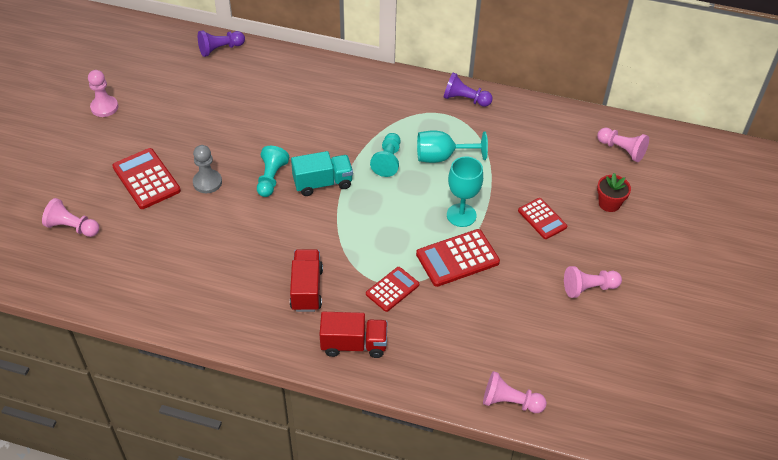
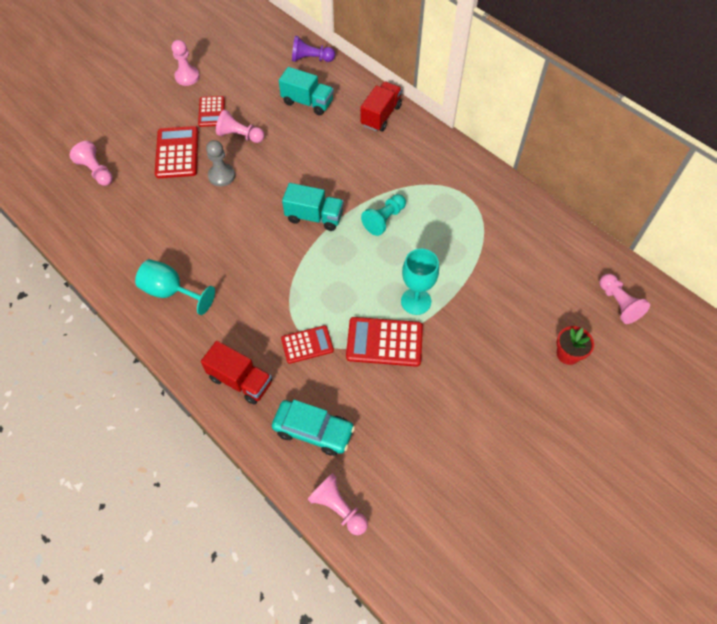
camera: 30 degrees right, 10 degrees up
turquoise pawn [257,146,289,197] -> none
red truck [290,249,323,312] -> red truck moved to [360,82,402,132]
turquoise goblet [417,130,488,163] -> turquoise goblet moved to [135,259,215,315]
purple pawn [443,73,493,107] -> none
red calculator [518,198,567,239] -> red calculator moved to [198,96,225,127]
pink pawn [564,266,622,298] -> pink pawn moved to [216,109,265,143]
none -> turquoise car [272,400,355,456]
none -> turquoise truck [279,67,334,115]

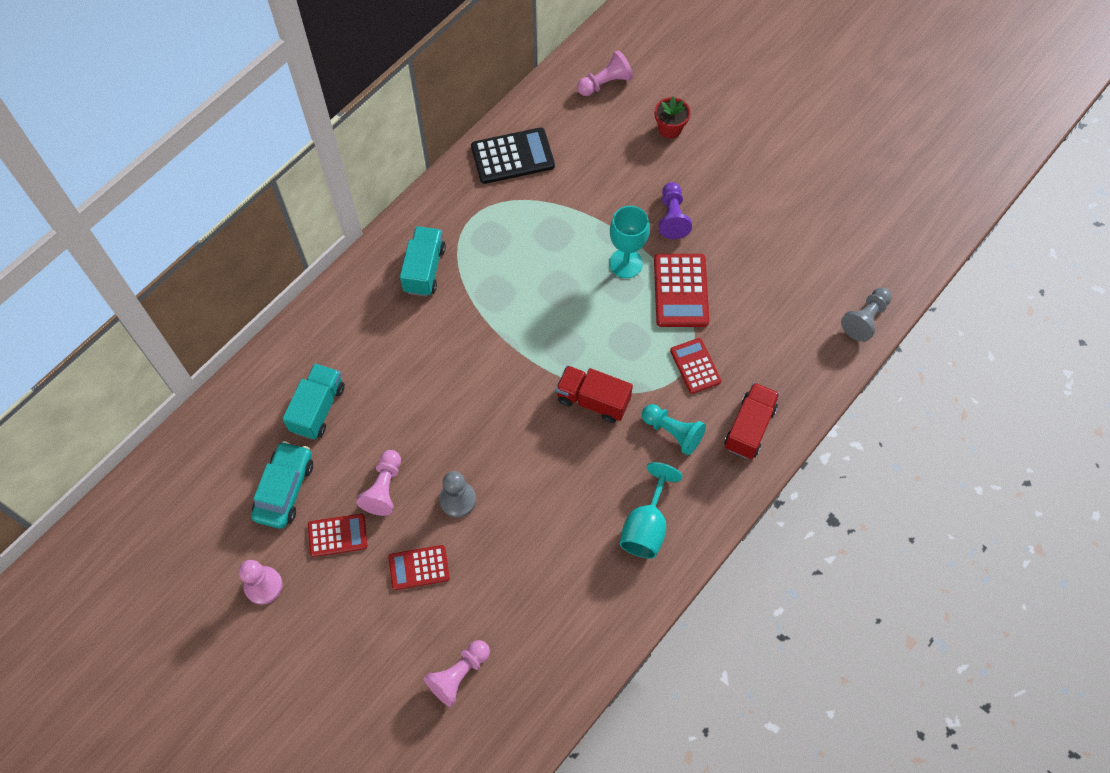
camera: 95 degrees left, 5 degrees up
red calculator [155,126,198,178] -> red calculator [388,545,450,590], size x0.64
turquoise car [272,400,355,456] -> turquoise car moved to [251,441,313,529]
turquoise truck [282,183,344,231] -> turquoise truck moved to [400,226,446,297]
purple pawn [292,36,335,62] -> purple pawn moved to [659,182,692,239]
pink pawn [308,473,368,535] -> grey pawn [841,287,892,342]
red truck [360,82,402,132] -> red truck moved to [556,365,633,423]
turquoise pawn [361,194,406,236] -> turquoise pawn moved to [642,404,706,455]
none -> black calculator [471,127,555,184]

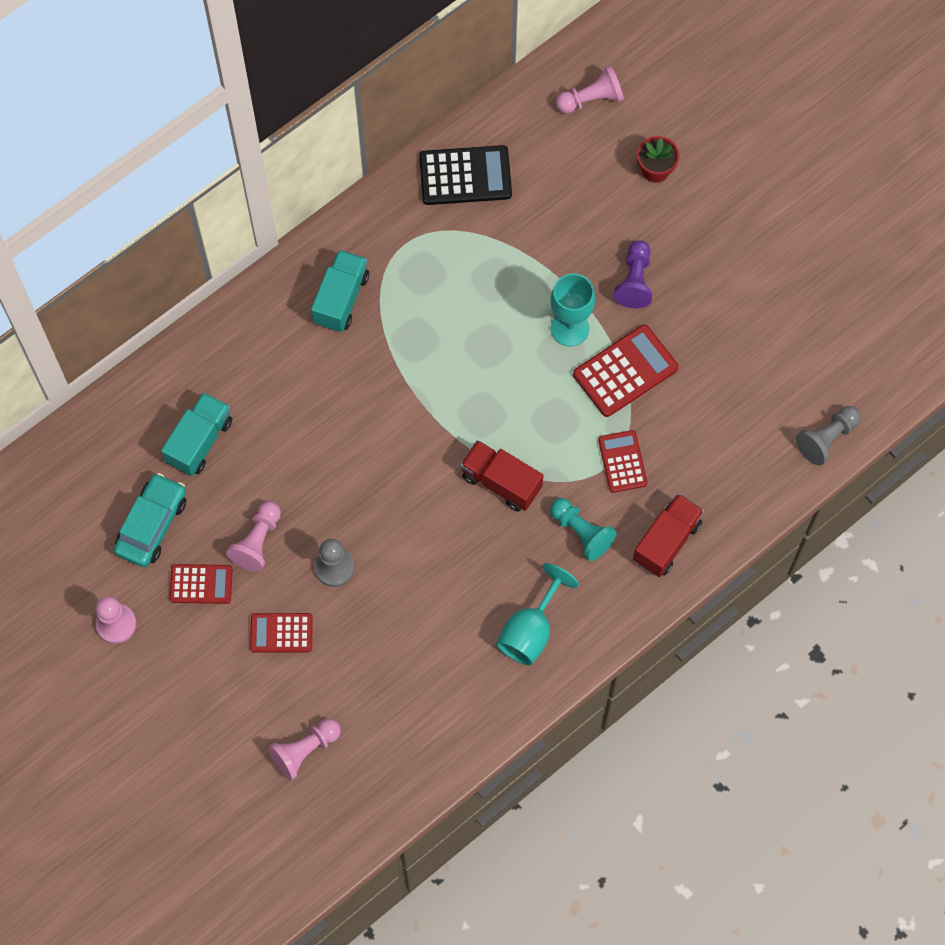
camera: 10 degrees right, 5 degrees up
red calculator [654,254,709,327] -> red calculator turned 135 degrees counterclockwise [573,325,679,417]

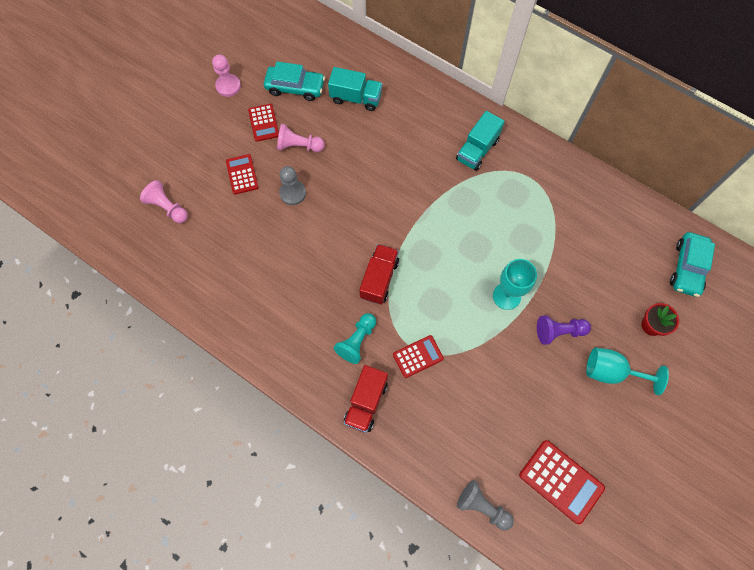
camera: 75 degrees right, 0 degrees up
turquoise truck [311,250,369,332] -> turquoise truck turned 120 degrees clockwise [456,111,505,171]
black calculator [419,145,512,205] -> none
turquoise goblet [496,563,579,665] -> turquoise goblet moved to [586,347,669,395]
pink pawn [556,65,624,113] -> turquoise car [670,232,715,297]
red calculator [573,325,679,417] -> red calculator moved to [519,440,605,524]
red truck [633,493,704,577] -> red truck turned 90 degrees clockwise [344,365,388,433]

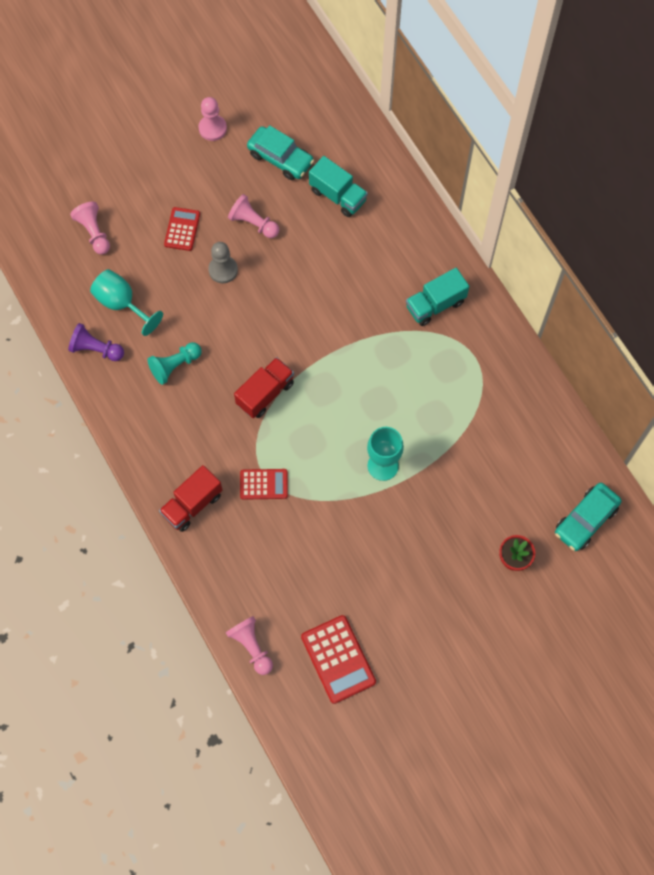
camera: 25 degrees right, 0 degrees up
red calculator [248,104,279,142] -> none
turquoise pawn [334,313,376,364] -> turquoise pawn moved to [147,342,202,385]
grey pawn [457,480,514,531] -> pink pawn [226,616,273,675]
purple pawn [537,315,591,345] -> purple pawn moved to [68,323,124,361]
turquoise goblet [586,347,669,395] -> turquoise goblet moved to [90,269,163,336]

